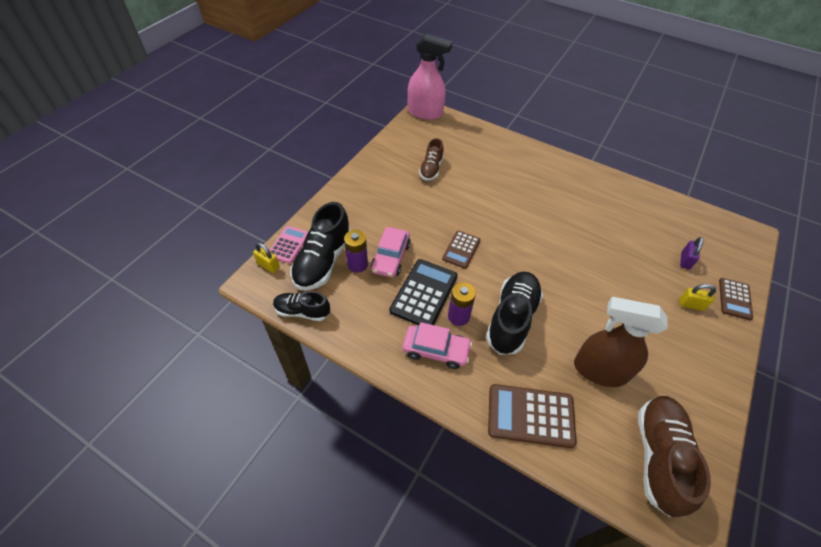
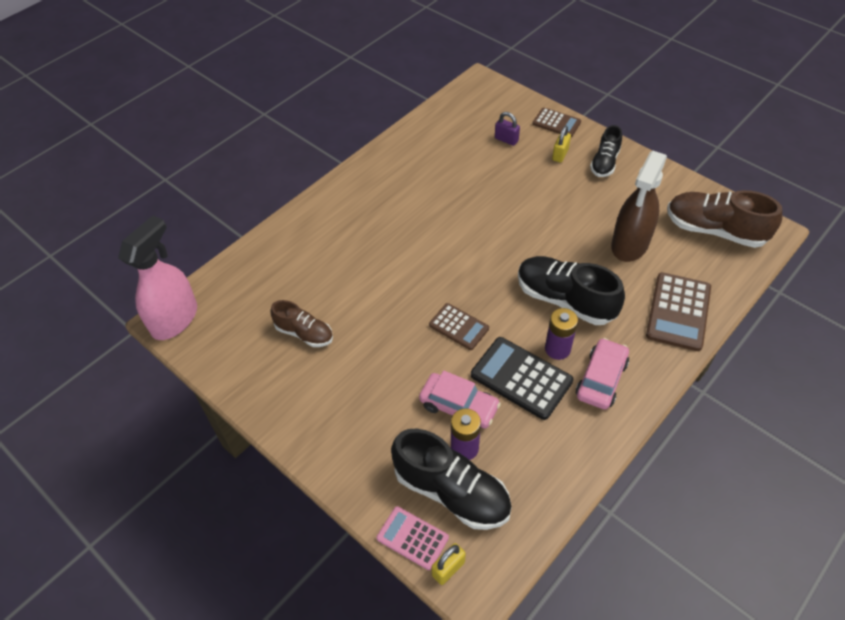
camera: 75 degrees left, 0 degrees up
black shoe [273,291,330,321] -> black shoe moved to [590,125,622,177]

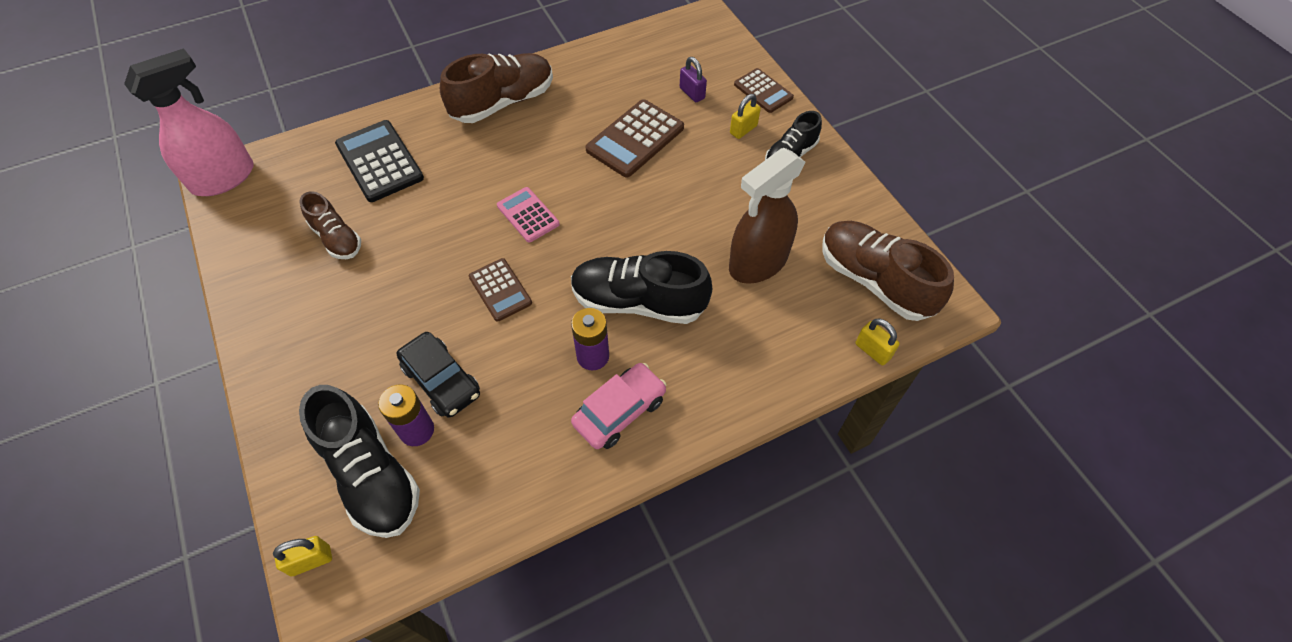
camera: 20 degrees right, 5 degrees up
pink calculator [377,506,449,570] -> pink calculator moved to [497,187,560,243]
pink car [419,371,501,429] -> black car [397,332,480,418]
black calculator [471,337,573,420] -> black calculator moved to [335,120,424,202]
black shoe [518,256,625,325] -> black shoe turned 45 degrees counterclockwise [571,251,712,324]
brown calculator [646,272,711,351] -> brown calculator moved to [586,99,684,177]
none -> brown shoe [440,53,553,123]
none -> yellow padlock [856,318,900,365]

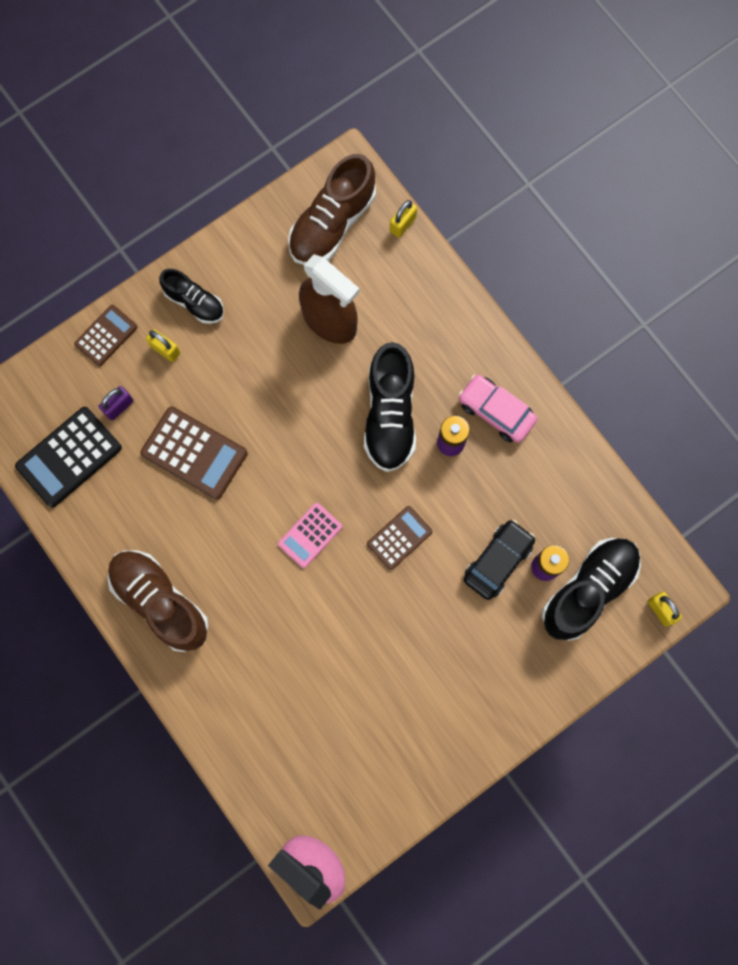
camera: 100 degrees left, 20 degrees up
brown shoe [299,191,361,259] -> none
black calculator [335,120,424,202] -> black calculator moved to [15,407,122,507]

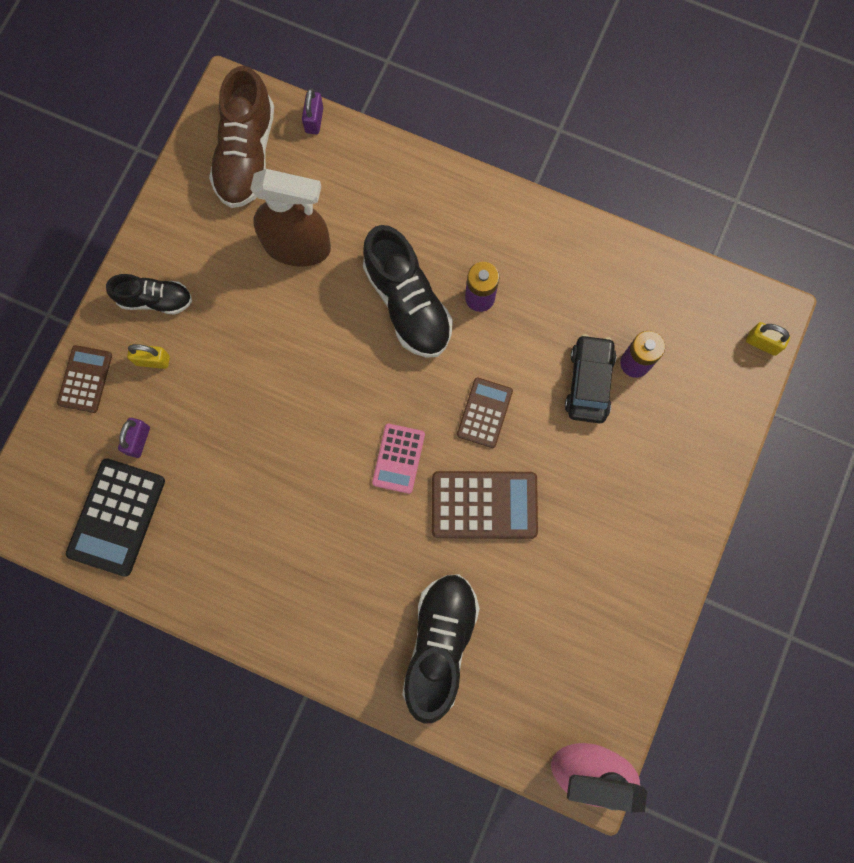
camera: 30 degrees left, 0 degrees up
brown shoe [107,550,209,652] -> none
brown calculator [140,407,248,499] -> brown calculator moved to [432,471,538,539]
yellow padlock [390,200,417,238] -> purple padlock [302,88,323,134]
pink car [458,375,537,443] -> none
black shoe [542,538,641,641] -> black shoe moved to [402,574,480,723]

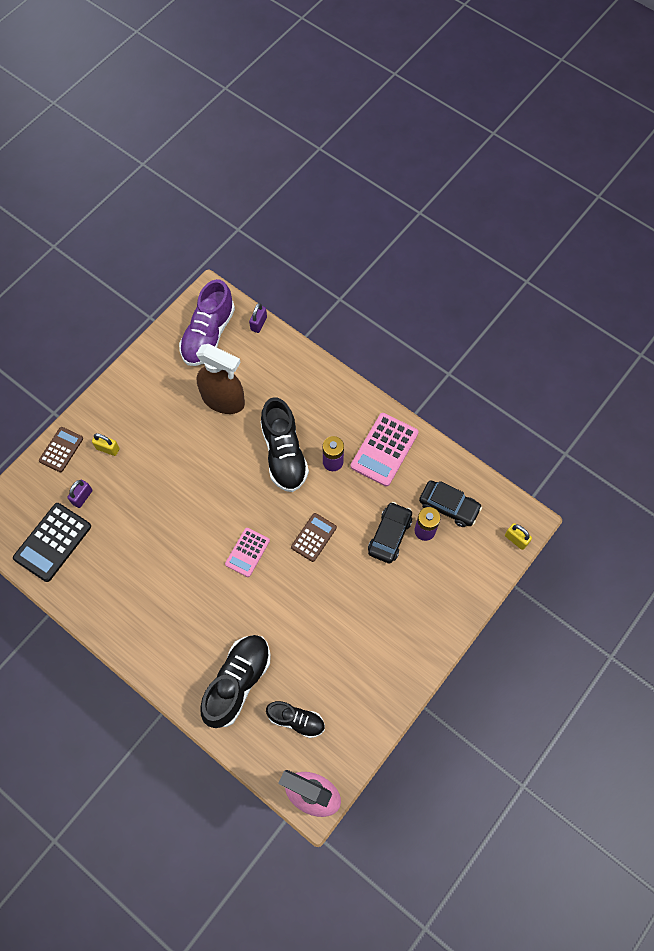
camera: 15 degrees right, 10 degrees down
black shoe [106,274,192,315] -> black shoe moved to [266,701,325,738]
brown shoe [209,66,274,208] -> purple shoe [179,279,235,366]
brown calculator [432,471,538,539] -> none
none -> pink calculator [351,413,418,487]
none -> black car [419,480,482,527]

